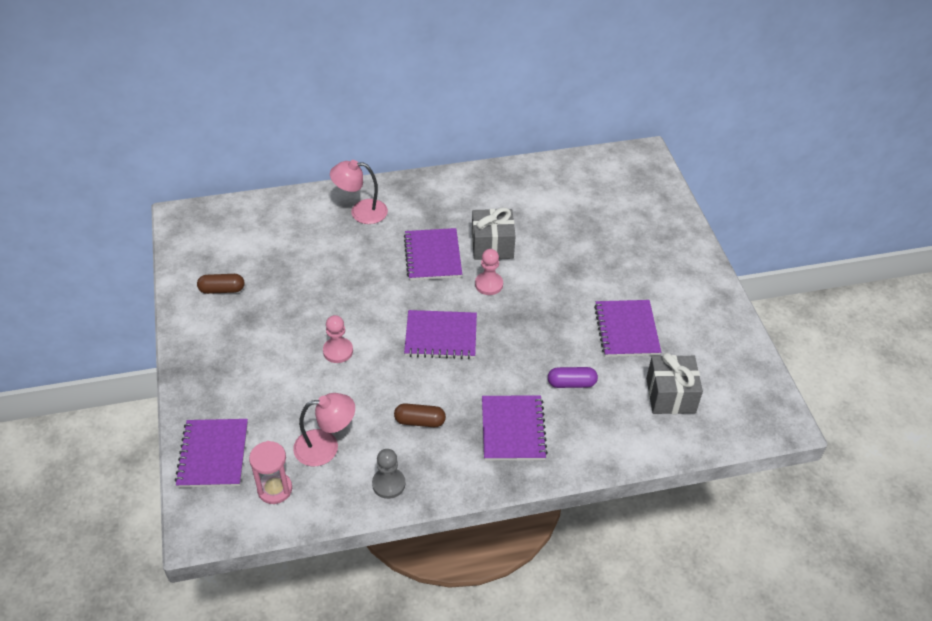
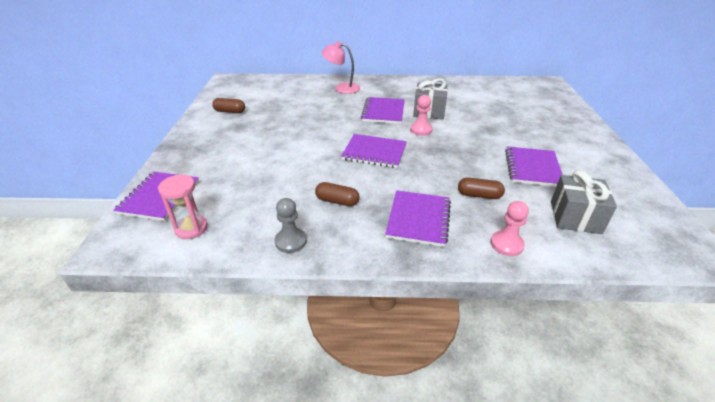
camera: 15 degrees right, 10 degrees down
pink lamp [293,393,355,466] -> none
pink pawn [323,315,353,363] -> pink pawn moved to [491,201,529,256]
purple capsule [548,367,598,388] -> brown capsule [458,177,505,199]

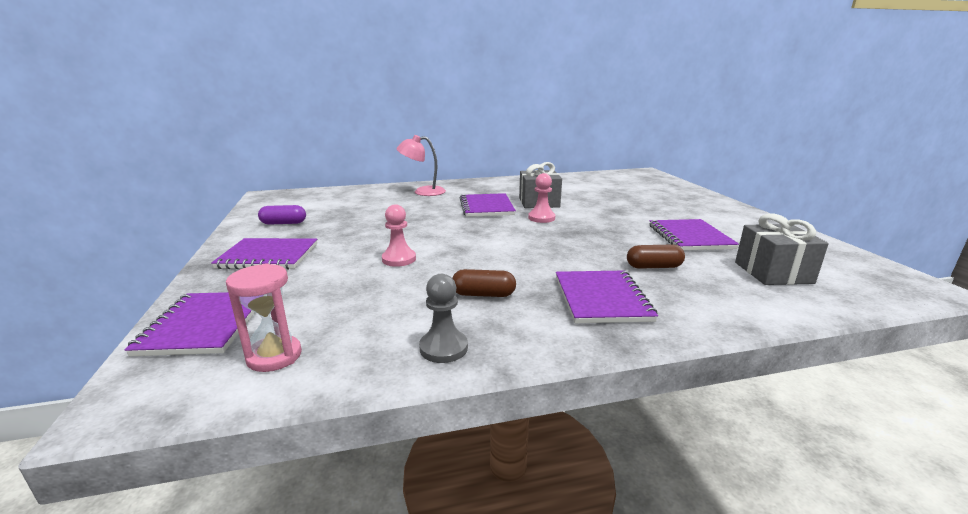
camera: 15 degrees left, 15 degrees down
brown capsule [212,98,245,113] -> purple capsule [258,205,306,225]
purple notebook [341,134,407,168] -> purple notebook moved to [211,238,317,270]
pink pawn [491,201,529,256] -> pink pawn moved to [382,204,416,267]

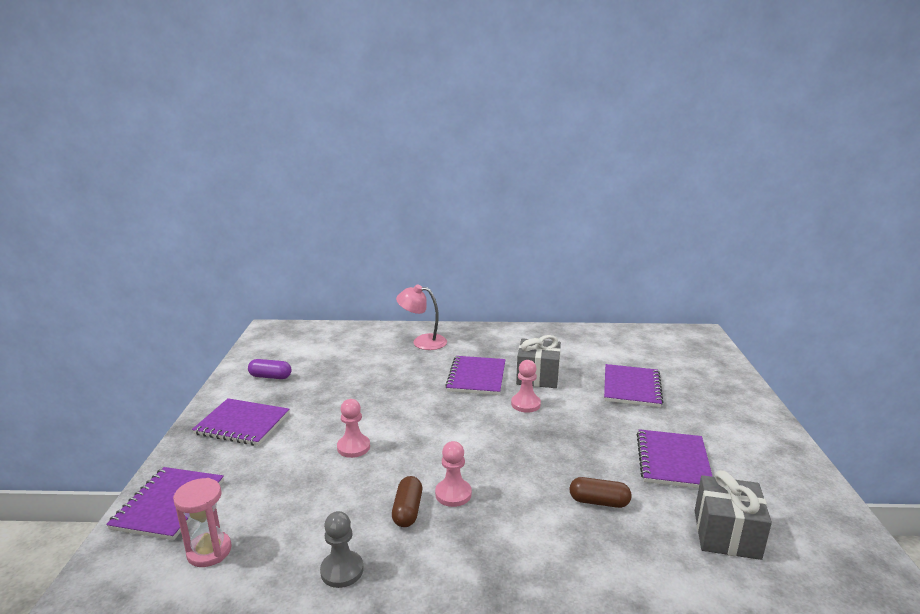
camera: 15 degrees right, 0 degrees up
brown capsule [452,269,516,297] -> brown capsule turned 75 degrees clockwise [392,476,422,527]
purple notebook [556,270,658,323] -> purple notebook moved to [604,364,664,407]
none -> pink pawn [435,441,472,507]

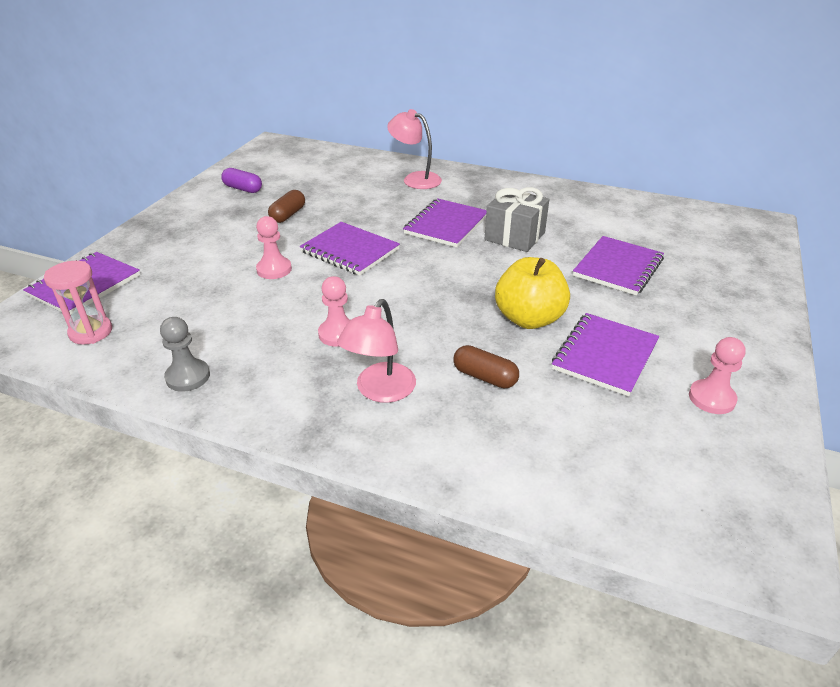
camera: 20 degrees right, 15 degrees up
purple notebook [192,398,290,446] -> purple notebook moved to [300,222,400,275]
brown capsule [392,476,422,527] -> brown capsule moved to [268,190,305,223]
pink pawn [511,360,541,413] -> pink pawn moved to [689,337,746,414]
grey gift [695,470,772,560] -> none
none -> pink lamp [337,299,416,403]
none -> yellow apple [495,257,570,329]

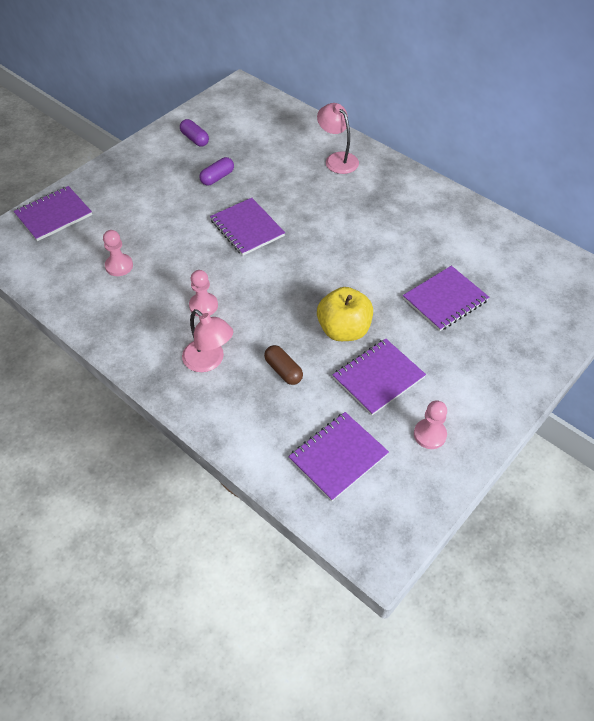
camera: 20 degrees right, 15 degrees up
pink hourglass [44,261,112,345] -> none
grey pawn [160,317,210,392] -> none
pink pawn [256,216,292,279] -> pink pawn moved to [103,230,133,276]
brown capsule [268,190,305,223] -> purple capsule [199,157,234,185]
pink lamp [337,299,416,403] -> pink lamp turned 90 degrees counterclockwise [182,309,233,372]
purple notebook [403,198,487,247] -> purple notebook moved to [288,412,389,502]
grey gift [485,187,549,252] -> none

